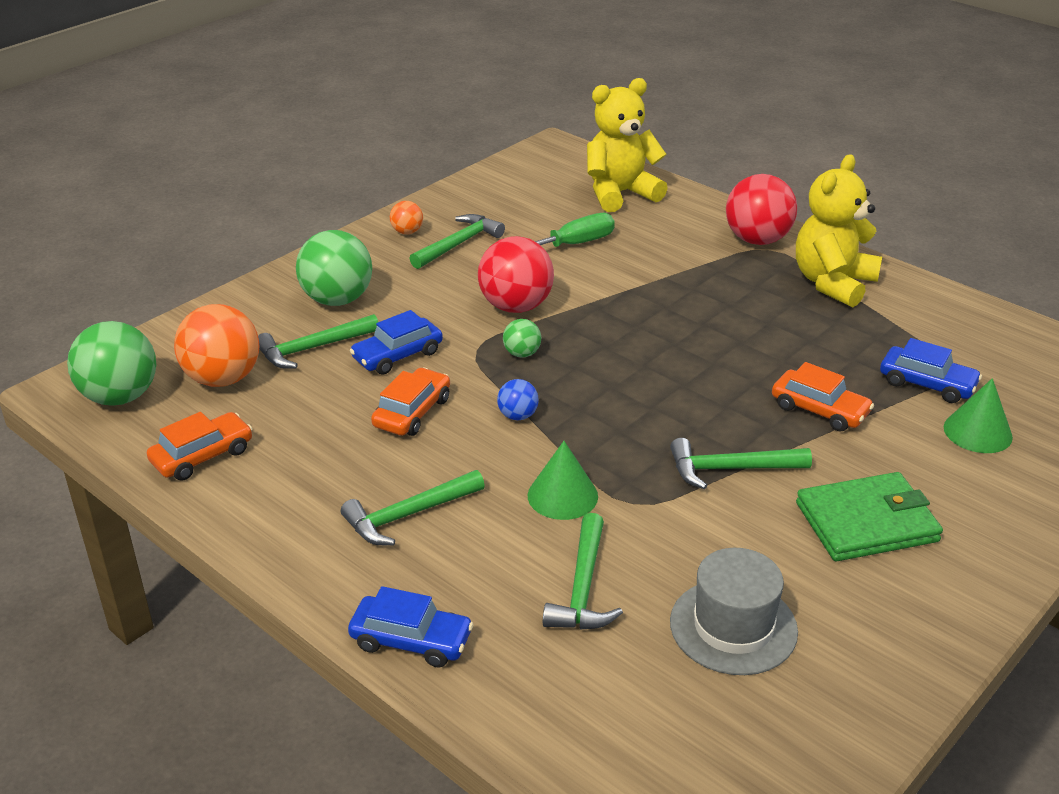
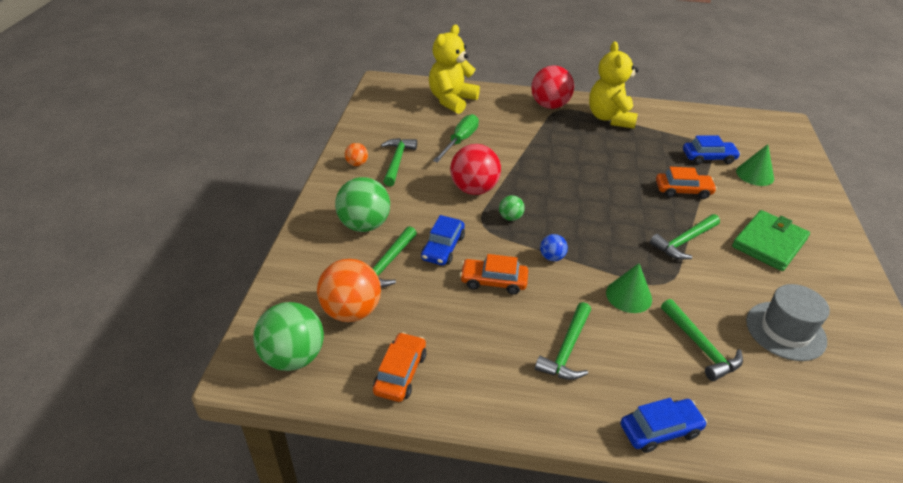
camera: 35 degrees left, 5 degrees up
orange car [371,368,450,436] -> orange car turned 75 degrees counterclockwise [460,254,528,295]

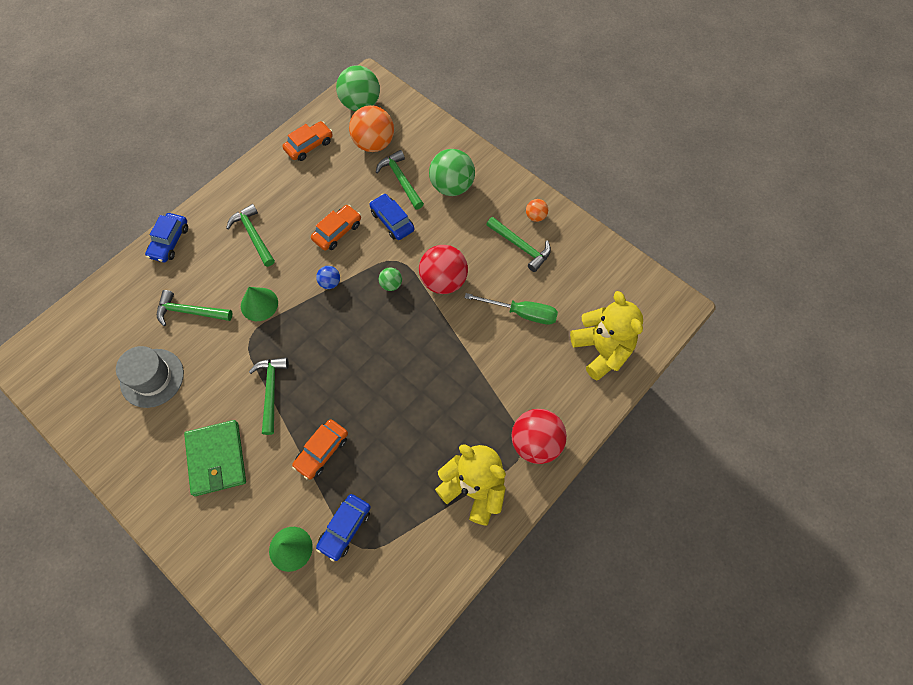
camera: 125 degrees right, 25 degrees up
orange car [373,332,426,402] -> orange car turned 90 degrees counterclockwise [282,121,333,161]
green screwdriver [433,114,479,163] -> green screwdriver turned 45 degrees counterclockwise [464,293,558,325]

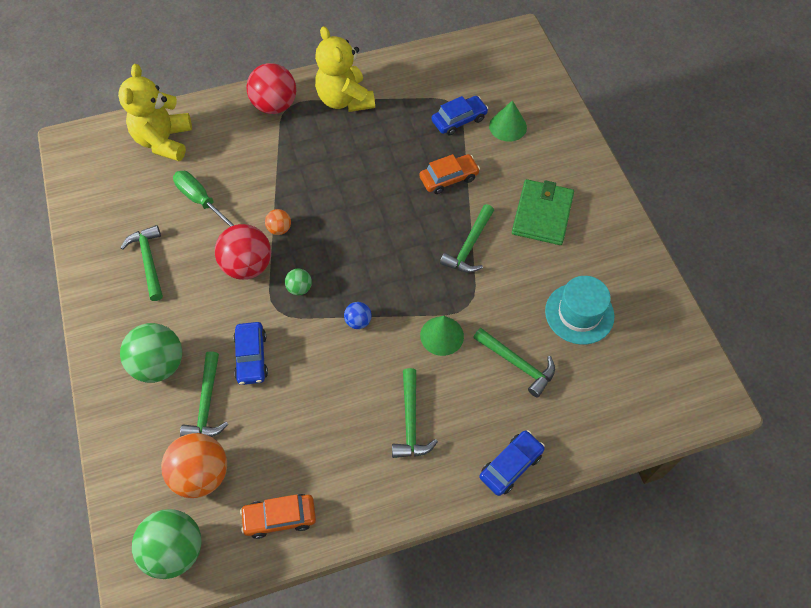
camera: 150 degrees left, 5 degrees down
grey hat [116,346,184,408] -> turquoise hat [545,276,614,345]
orange car [311,205,361,251] -> none
orange ball [526,199,548,222] -> orange ball moved to [265,209,291,235]

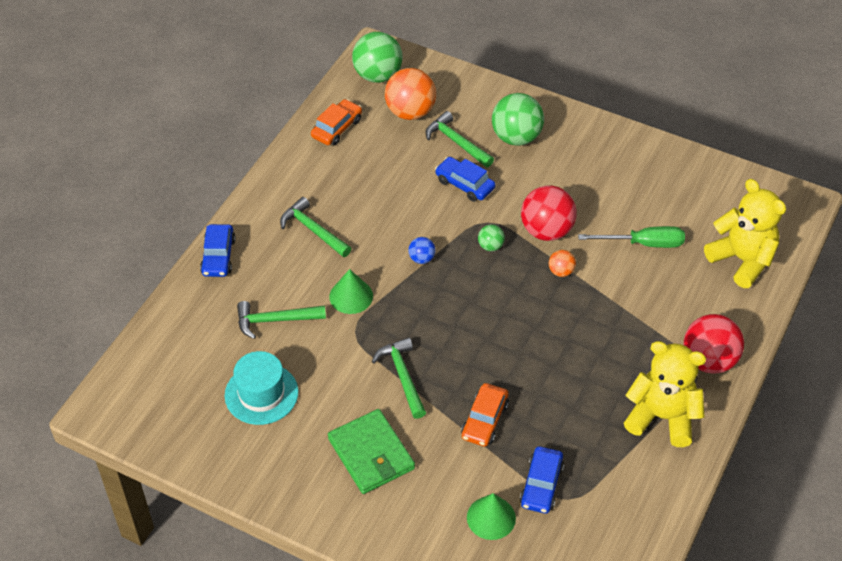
camera: 135 degrees right, 10 degrees down
green hammer [121,225,163,301] -> none

